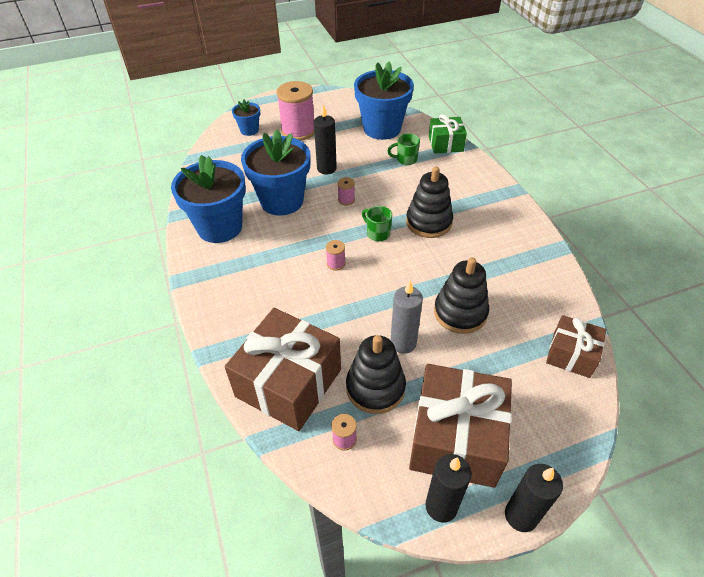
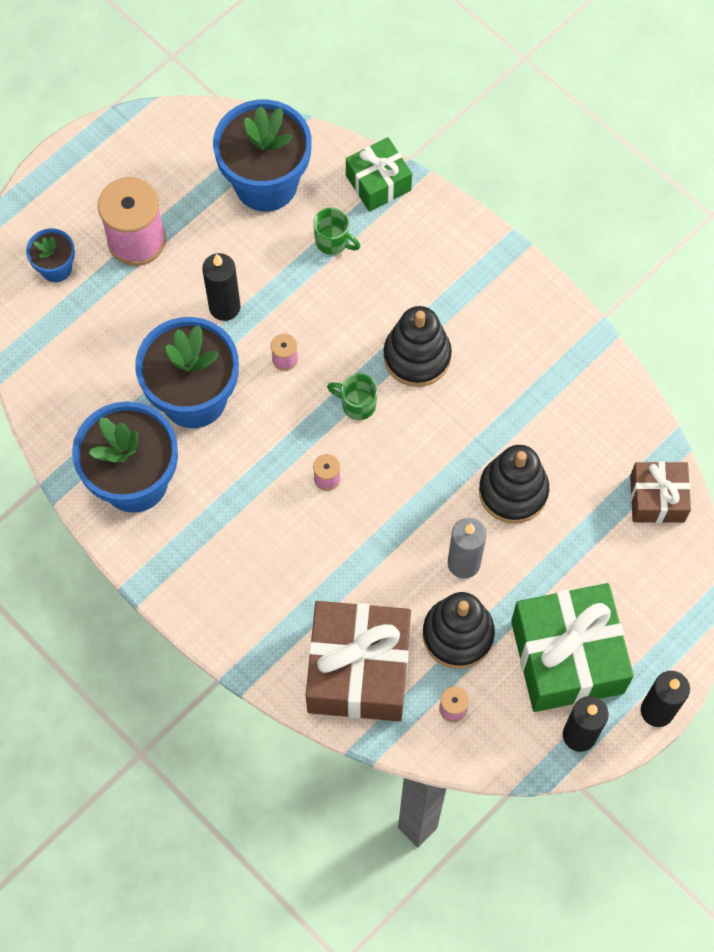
camera: 25 degrees left, 20 degrees up
green mug [387,134,420,165] -> green mug turned 120 degrees counterclockwise [313,208,360,255]
brown gift [409,364,512,488] -> green gift [511,583,634,712]

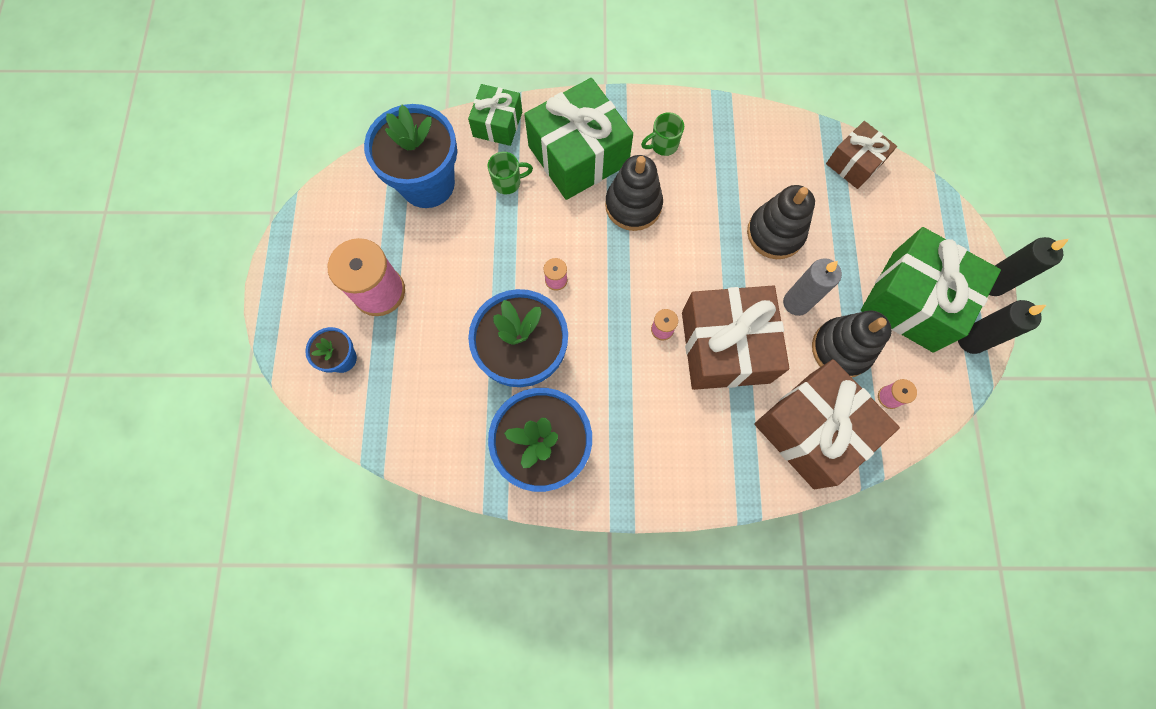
camera: 45 degrees left, 5 degrees up
black candle [202,253,240,321] -> none
green mug [327,373,378,420] -> green mug moved to [641,112,684,156]
none -> green gift [524,78,633,200]
none -> brown gift [682,285,789,390]

